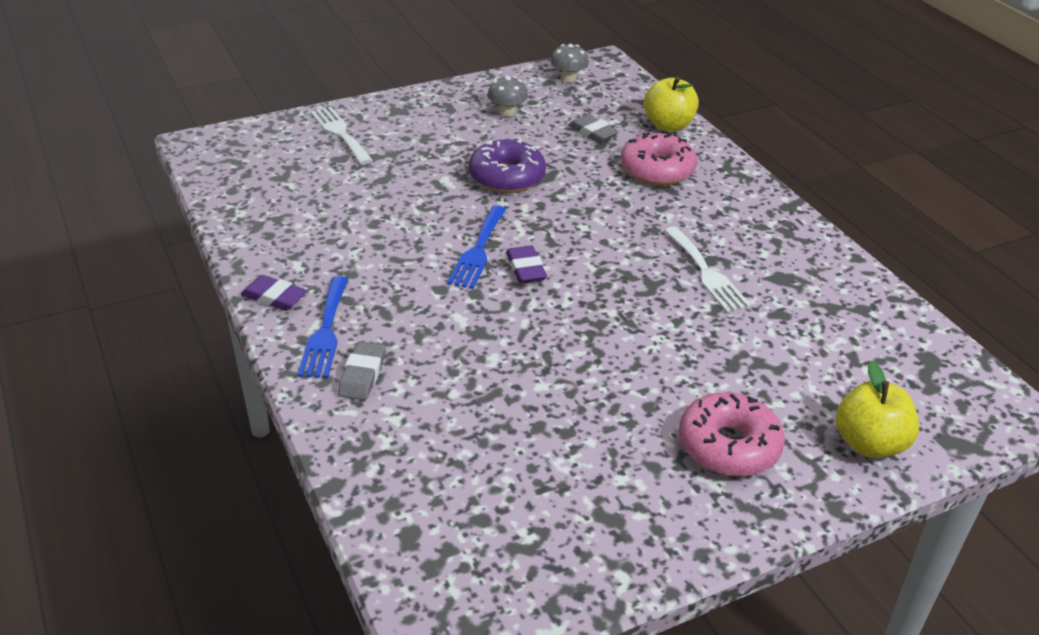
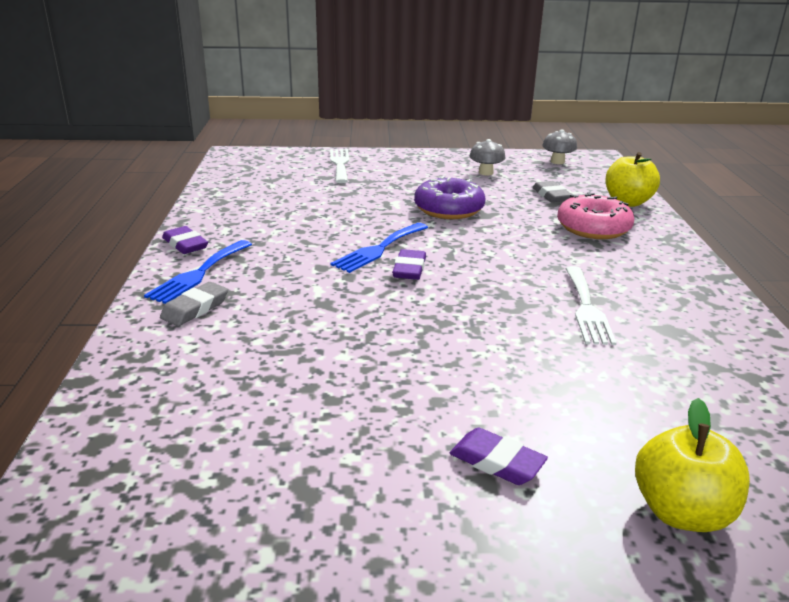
camera: 25 degrees right, 10 degrees down
pink donut [679,392,785,477] -> purple eraser [450,428,548,485]

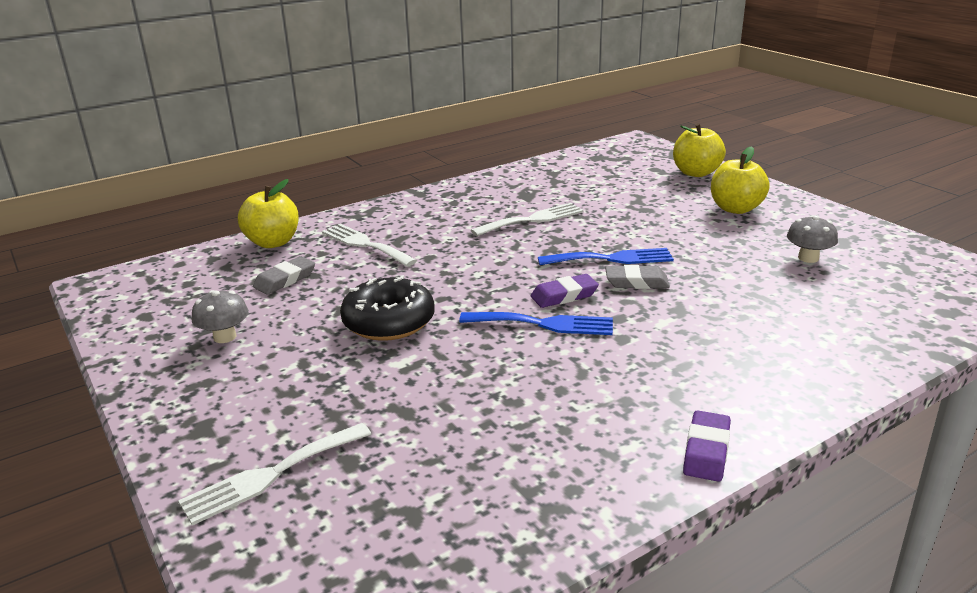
camera: 120 degrees left, 0 degrees up
blue fork [144,240,252,304] -> blue fork moved to [538,248,674,265]
grey eraser [160,282,228,326] -> grey eraser moved to [605,265,670,289]
purple donut [414,176,485,219] -> black donut [340,275,435,341]
purple eraser [450,428,548,485] -> yellow apple [711,146,770,214]
grey mushroom [542,129,577,164] -> grey mushroom moved to [787,215,838,263]
pink donut [557,193,634,239] -> white fork [322,224,417,267]

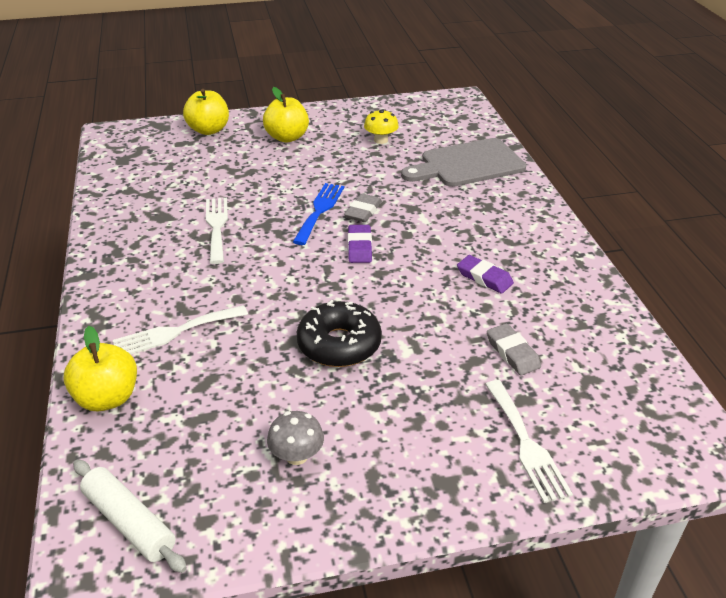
camera: 70 degrees left, 10 degrees up
grey eraser [253,256,315,294] -> grey eraser moved to [487,323,541,376]
blue fork [459,312,613,335] -> none
purple eraser [683,410,731,482] -> purple eraser moved to [457,255,514,294]
grey mushroom [787,215,838,263] -> yellow mushroom [364,109,399,144]
none -> white rolling pin [73,460,187,573]
none -> grey cutting board [401,138,526,187]

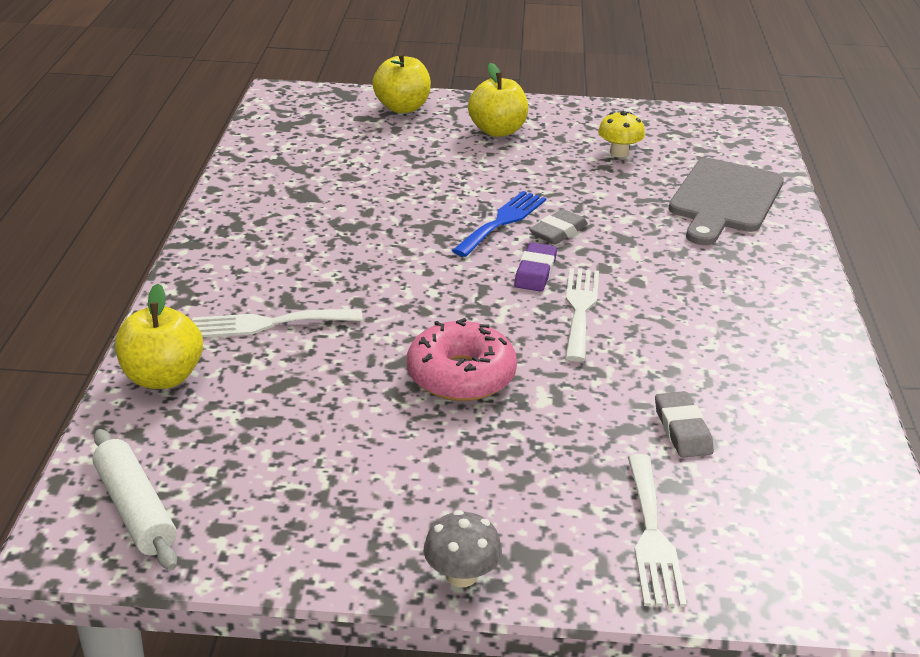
camera: 15 degrees right, 5 degrees down
white fork [206,198,228,264] -> white fork moved to [565,268,599,362]
grey mushroom [267,411,324,465] -> grey mushroom moved to [424,510,502,587]
black donut [297,300,382,367] -> pink donut [407,318,517,401]
grey cutting board [401,138,526,187] -> grey cutting board turned 60 degrees counterclockwise [669,158,784,245]
purple eraser [457,255,514,294] -> none

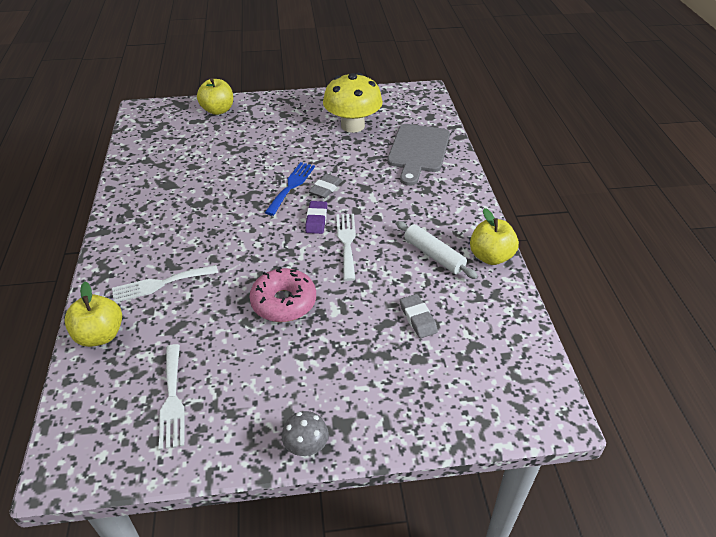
camera: 10 degrees left, 10 degrees up
white rolling pin [93,429,177,570] -> white rolling pin moved to [396,221,478,279]
yellow apple [468,63,528,137] -> yellow apple moved to [470,208,519,265]
yellow mushroom [598,111,645,157] -> yellow mushroom [323,72,383,133], size x2.10
white fork [628,454,687,607] -> white fork moved to [159,344,185,450]

